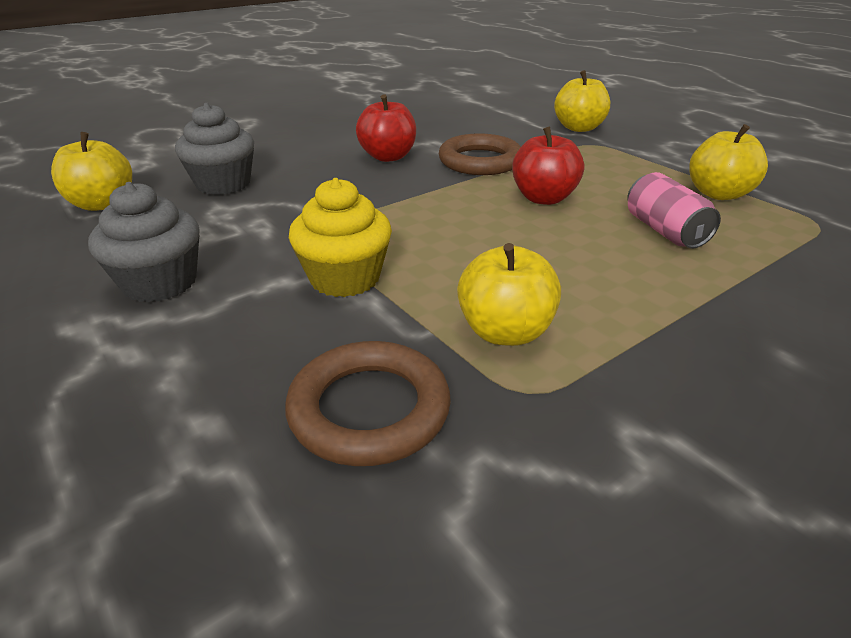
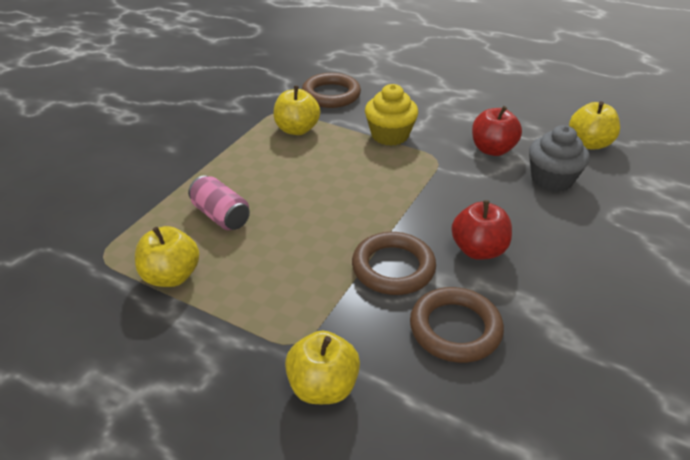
camera: 155 degrees right, 5 degrees up
grey cupcake [88,182,200,302] -> none
red apple [512,127,584,205] -> red apple moved to [472,106,522,156]
none -> brown ring [410,287,504,363]

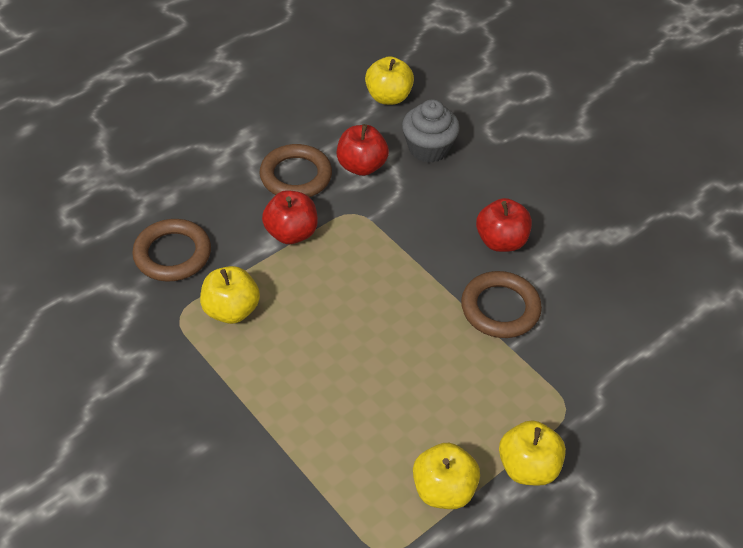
camera: 70 degrees left, 10 degrees up
pink can [188,175,250,230] -> none
yellow apple [285,330,360,404] -> yellow apple moved to [499,420,566,486]
yellow cupcake [365,84,418,146] -> red apple [262,190,318,244]
brown ring [410,287,504,363] -> brown ring moved to [259,144,332,197]

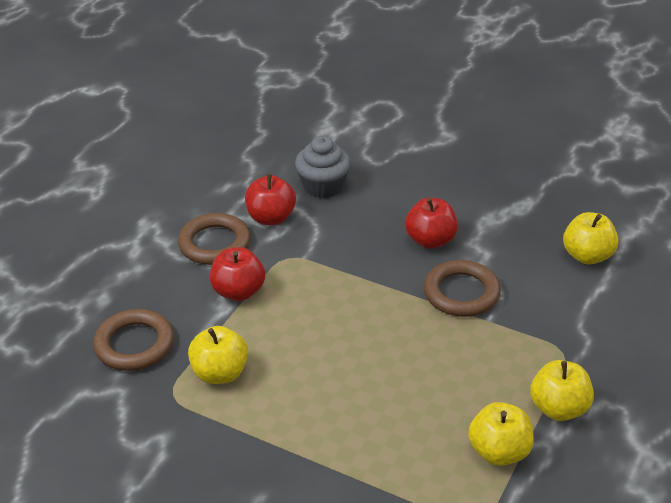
camera: 20 degrees left, 10 degrees down
yellow apple [365,56,414,105] -> yellow apple moved to [563,212,618,265]

